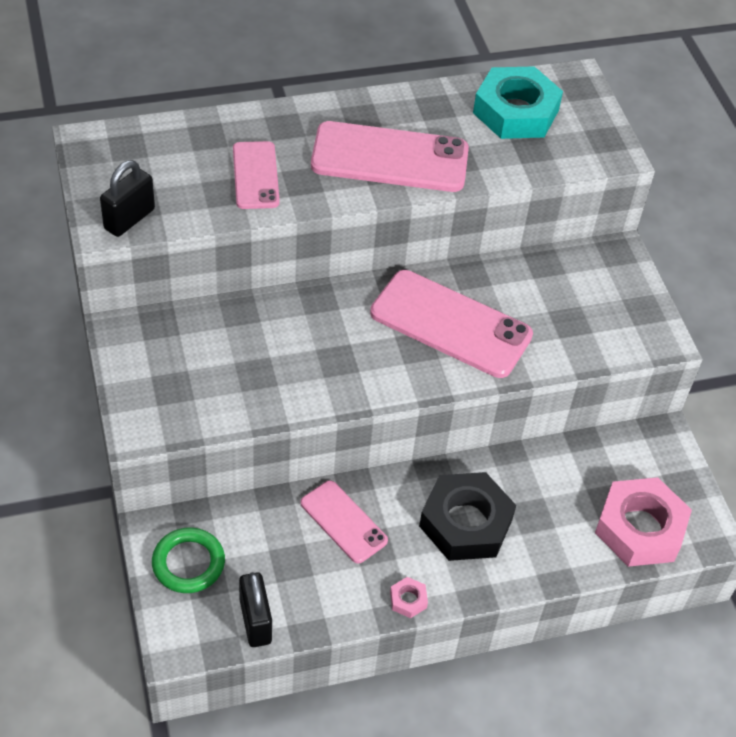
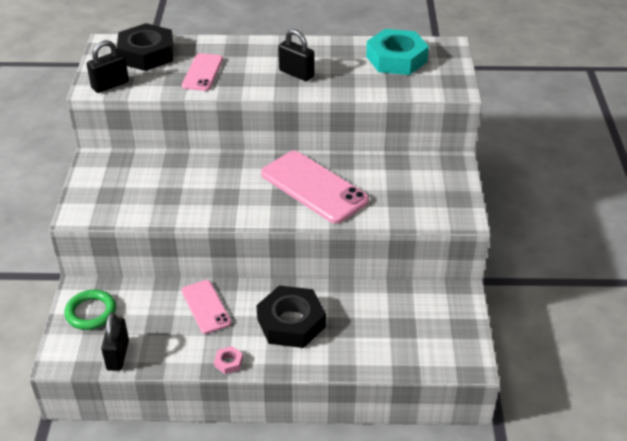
camera: 20 degrees right, 10 degrees down
pink phone [311,121,469,192] -> black padlock [278,29,314,81]
pink nut [595,477,692,567] -> none
none -> black nut [116,23,174,71]

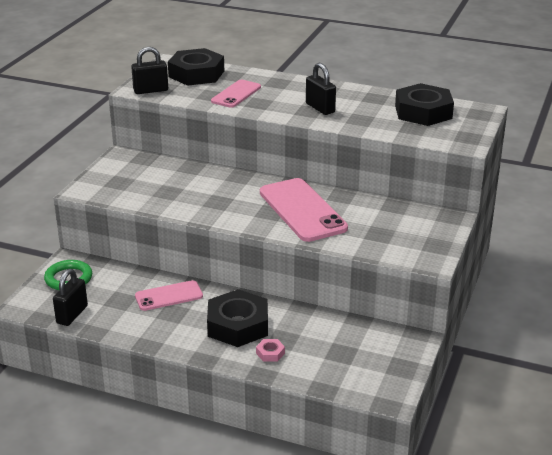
camera: 20 degrees right, 10 degrees down
pink phone [182,280,231,334] -> pink phone turned 75 degrees clockwise [135,280,203,311]
pink nut [214,346,243,374] -> pink nut moved to [256,339,285,362]
turquoise nut [366,29,429,75] -> black nut [395,83,454,126]

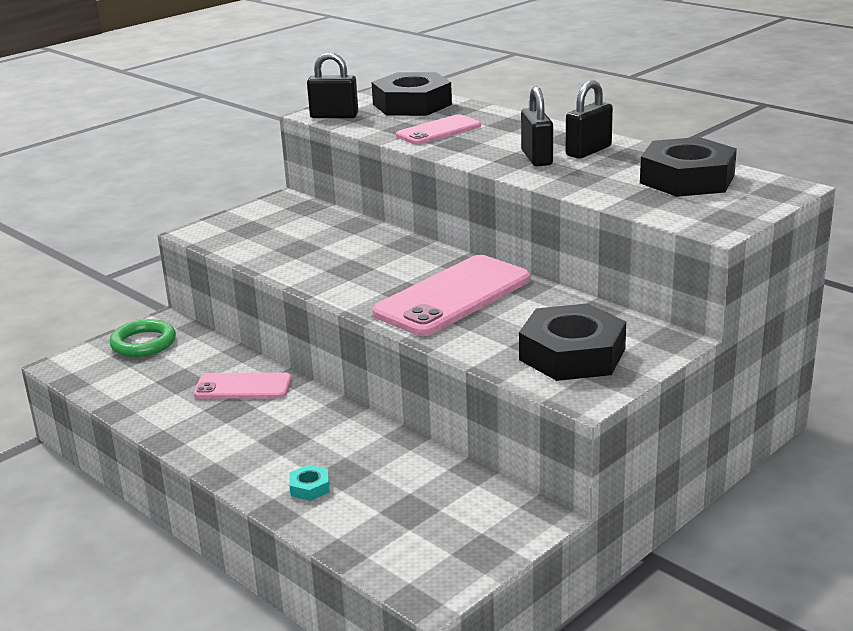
camera: 25 degrees right, 5 degrees down
black padlock [53,269,88,326] -> black padlock moved to [565,80,613,159]
black nut [207,289,268,347] -> black nut moved to [519,303,626,381]
pink nut [256,339,285,362] -> turquoise nut [289,465,330,501]
pink phone [260,178,348,242] -> pink phone turned 45 degrees clockwise [372,255,530,336]

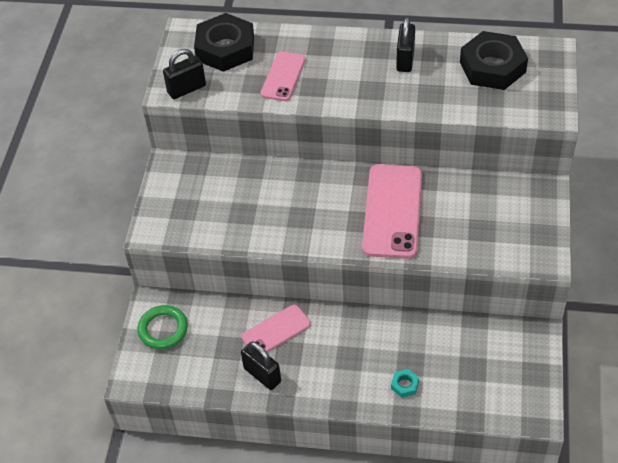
camera: 35 degrees left, 25 degrees up
black nut [519,303,626,381] -> none
black padlock [521,87,553,166] -> black padlock moved to [241,342,281,390]

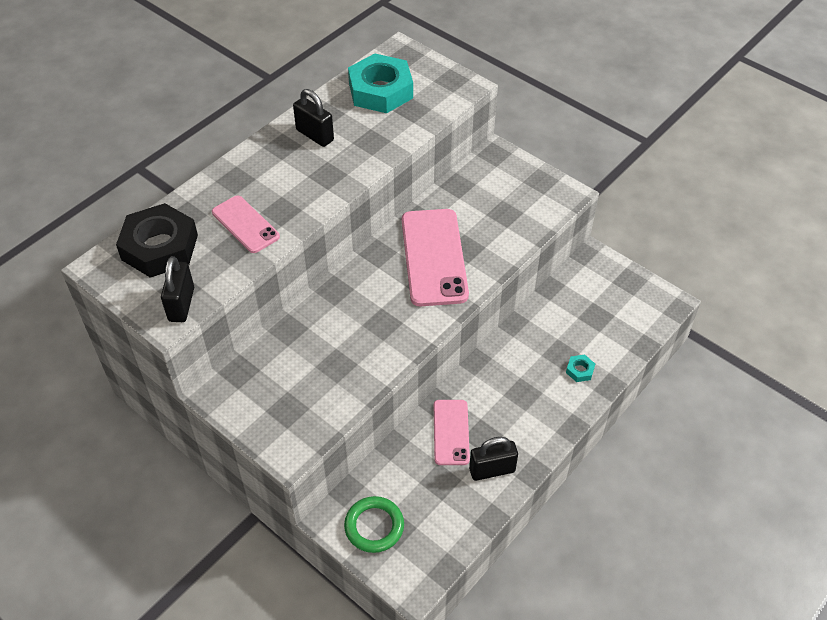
camera: 60 degrees left, 0 degrees up
pink phone [362,164,422,259] -> pink phone turned 45 degrees clockwise [402,209,469,306]
black nut [460,31,528,90] -> turquoise nut [348,53,413,113]

